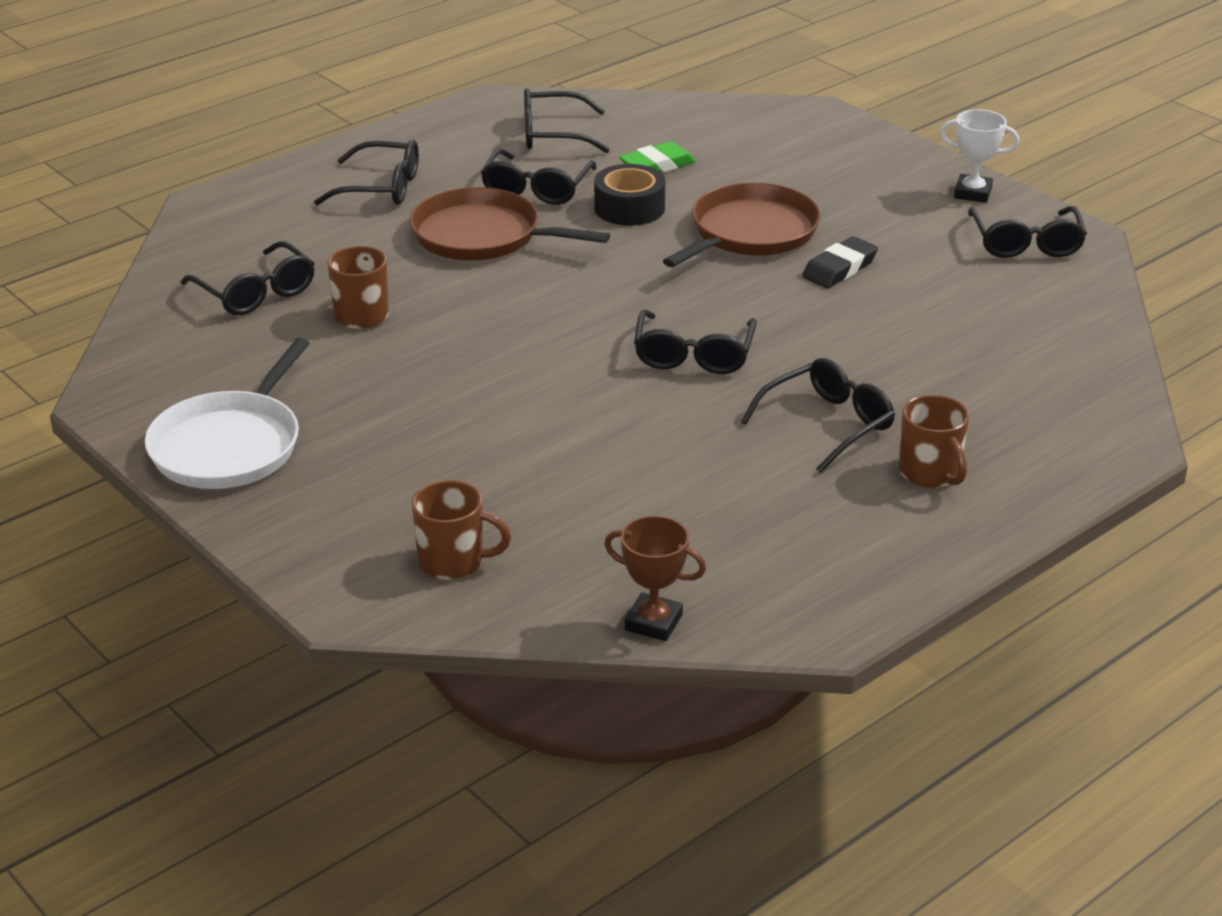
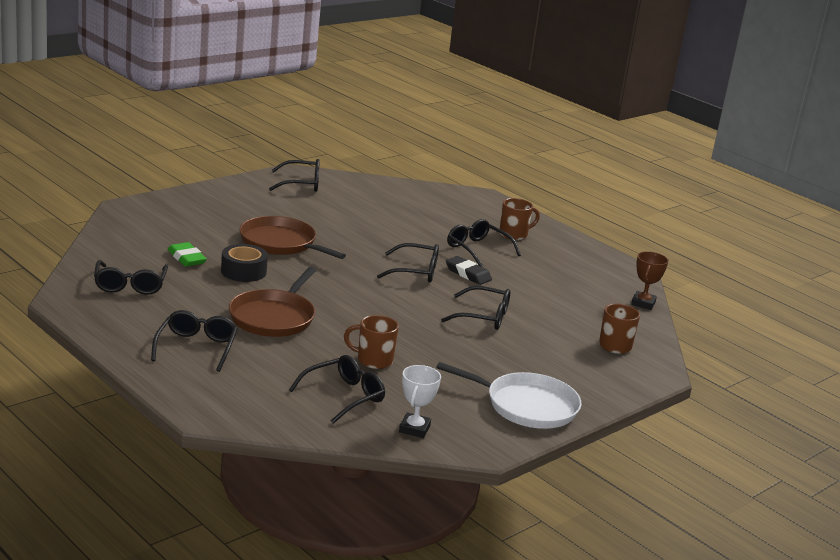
camera: 95 degrees left, 10 degrees down
black glasses [481,149,597,205] -> black glasses moved to [441,286,510,330]
black eraser [802,236,878,288] -> black eraser moved to [446,256,492,285]
white trophy [940,109,1019,203] -> white trophy moved to [399,365,441,438]

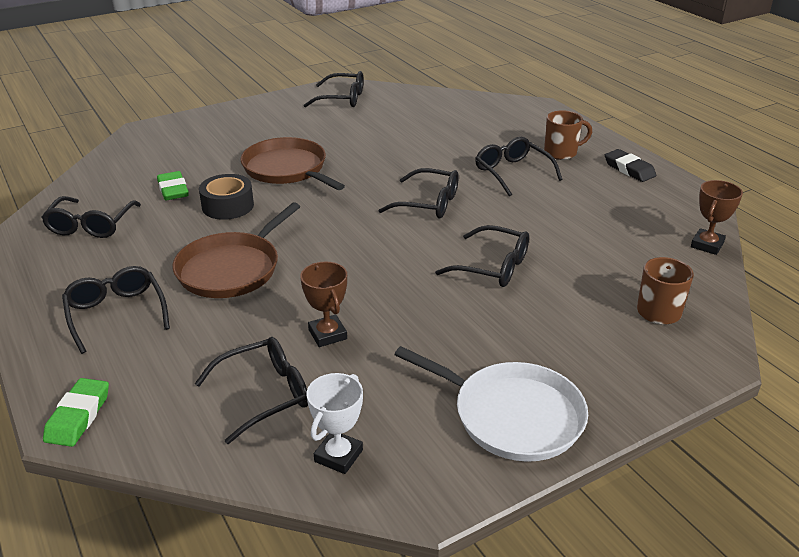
camera: 15 degrees right, 10 degrees up
black glasses [151,310,237,372] -> black glasses turned 45 degrees counterclockwise [62,266,170,354]
brown mug [344,315,399,369] -> brown trophy [300,262,347,347]
black eraser [446,256,492,285] -> black eraser moved to [605,149,656,182]
none -> green eraser [43,378,109,447]

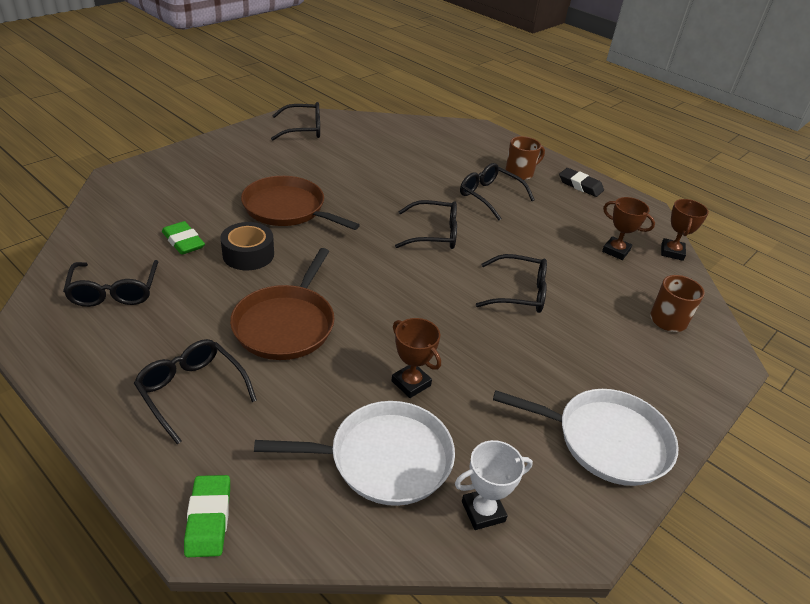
camera: 20 degrees left, 5 degrees up
black glasses [195,337,308,444] -> white pan [254,401,455,506]
white trophy [307,373,363,474] -> white trophy turned 60 degrees clockwise [455,440,533,530]
none -> brown trophy [602,197,655,260]

